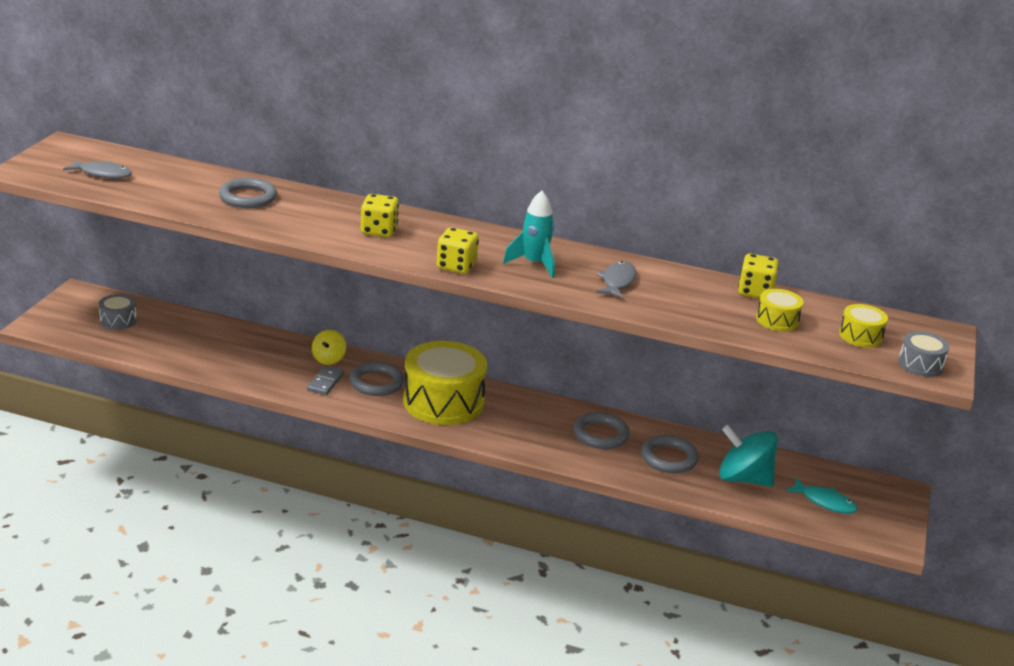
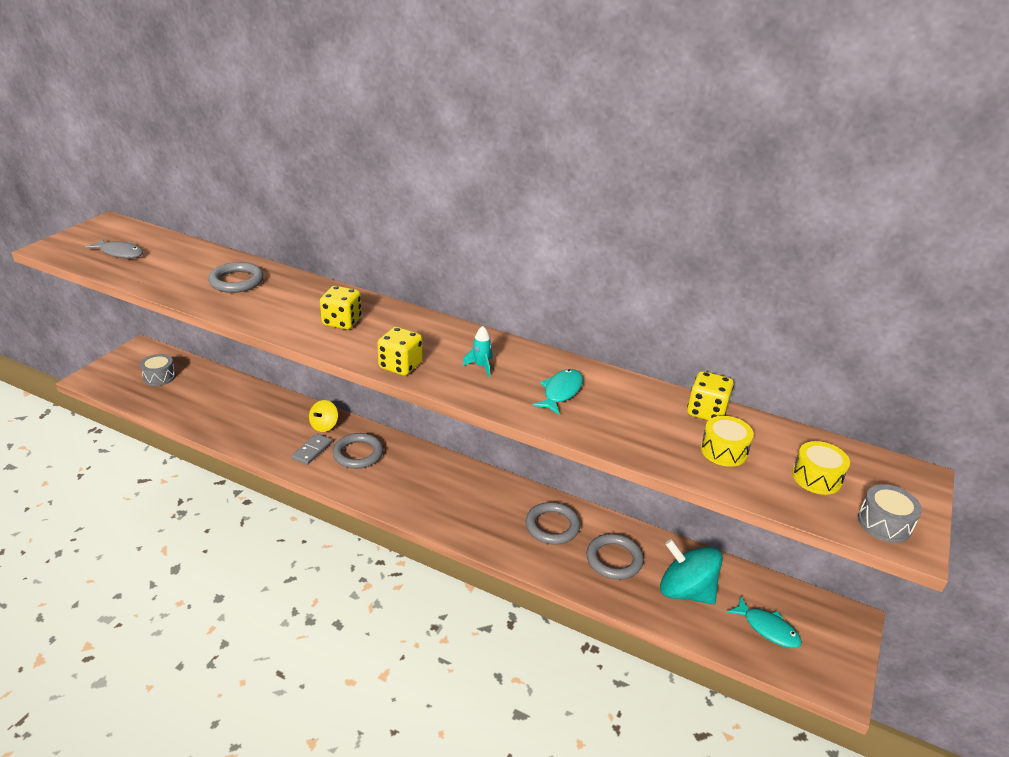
camera: 10 degrees right, 5 degrees up
yellow drum [403,341,487,425] -> none
turquoise rocket [503,191,555,278] -> turquoise rocket [463,326,493,377], size x0.59
grey fish [596,261,637,298] -> turquoise fish [532,369,583,415]

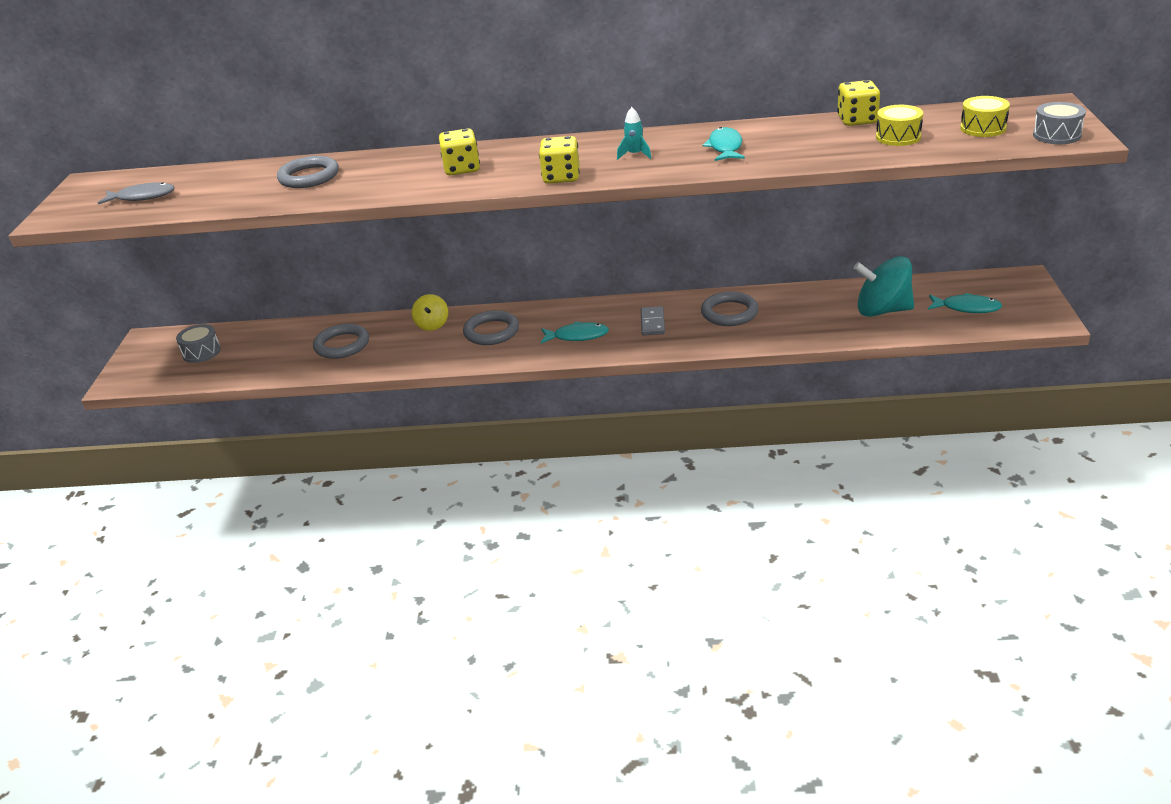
camera: 20 degrees left, 0 degrees up
grey domino [292,434,332,465] -> grey domino moved to [641,306,665,335]
grey ring [586,534,644,580] -> grey ring moved to [313,324,369,359]
none -> turquoise fish [541,321,609,343]

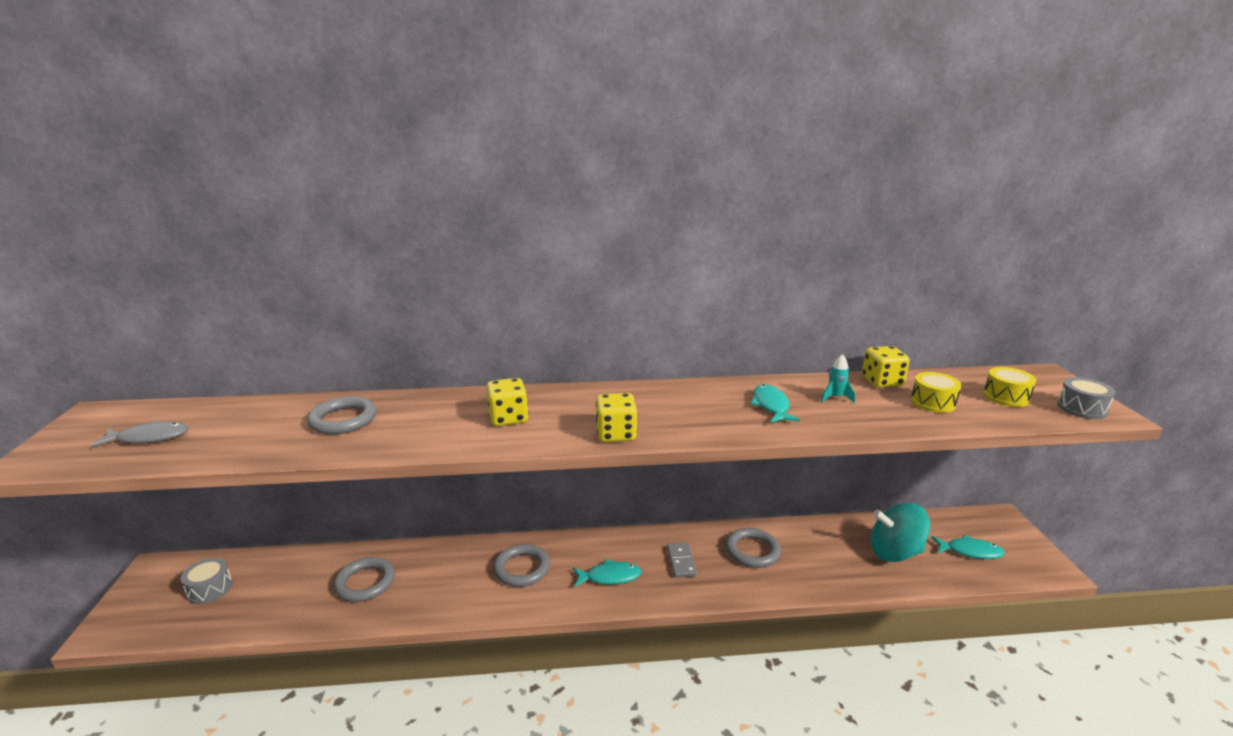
camera: 10 degrees left, 10 degrees down
yellow spinning top [412,294,448,331] -> none
turquoise rocket [617,107,651,160] -> turquoise rocket moved to [821,354,855,403]

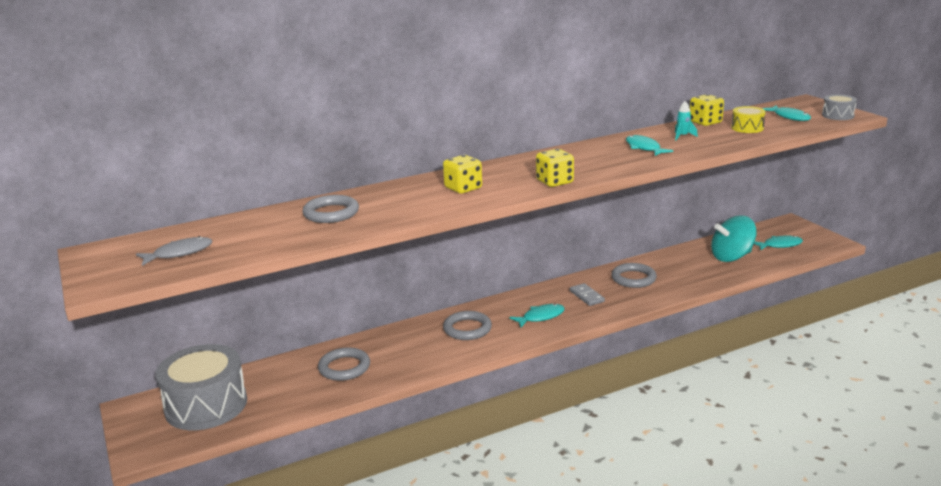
camera: 20 degrees left, 0 degrees up
grey drum [181,558,232,604] -> grey drum [155,344,247,430], size x2.16
yellow drum [984,367,1036,407] -> turquoise fish [762,105,811,121]

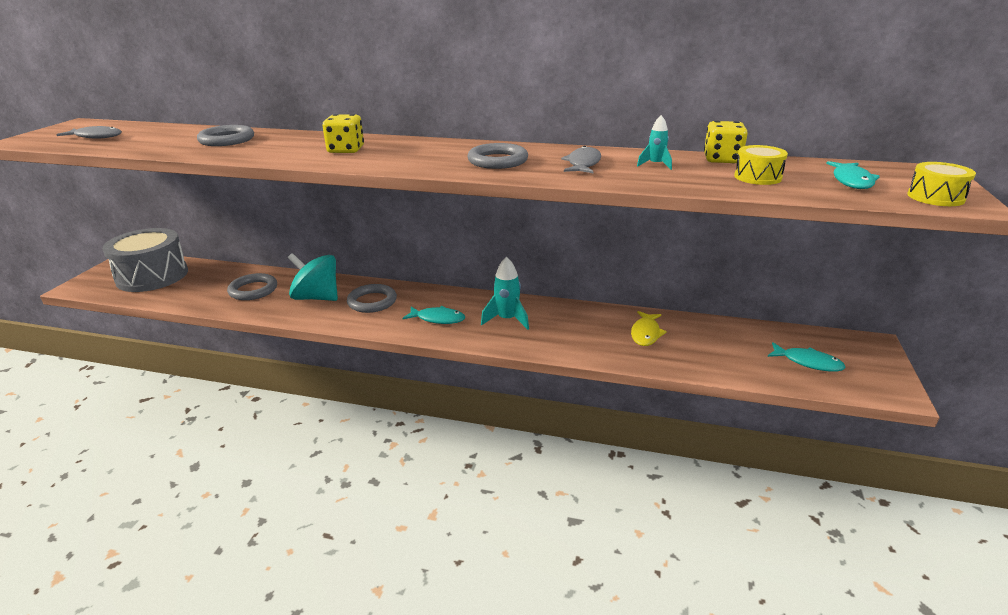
camera: 40 degrees right, 5 degrees up
yellow dice [536,149,574,187] -> none
grey domino [570,283,605,306] -> turquoise rocket [481,257,529,330]
grey ring [611,263,657,288] -> grey ring moved to [467,143,528,169]
turquoise fish [626,135,673,156] -> grey fish [561,146,601,173]
turquoise spinning top [711,216,757,262] -> turquoise spinning top moved to [288,253,338,301]
grey drum [822,94,857,120] -> yellow drum [907,162,976,206]
none -> yellow fish [631,311,667,346]

